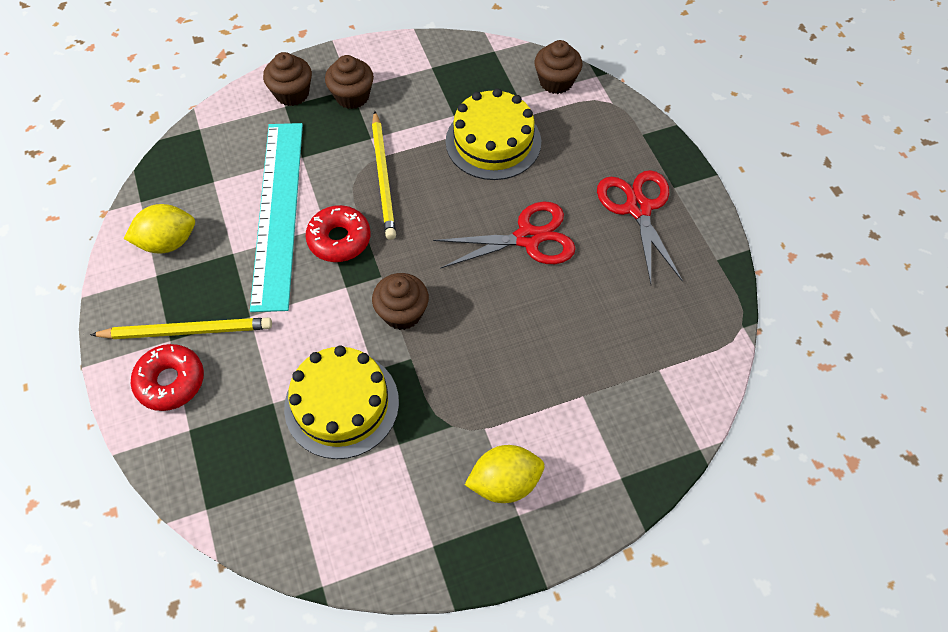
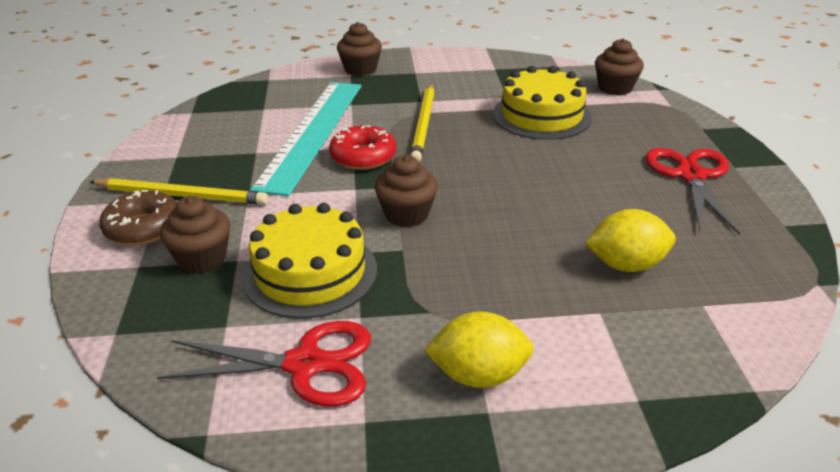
camera: 15 degrees right, 25 degrees down
yellow lemon [124,204,195,254] -> yellow lemon moved to [585,209,676,272]
red donut [131,344,204,411] -> brown donut [99,190,177,245]
brown cupcake [325,55,374,109] -> brown cupcake moved to [160,196,230,273]
red scissors [433,201,576,269] -> red scissors moved to [157,321,371,407]

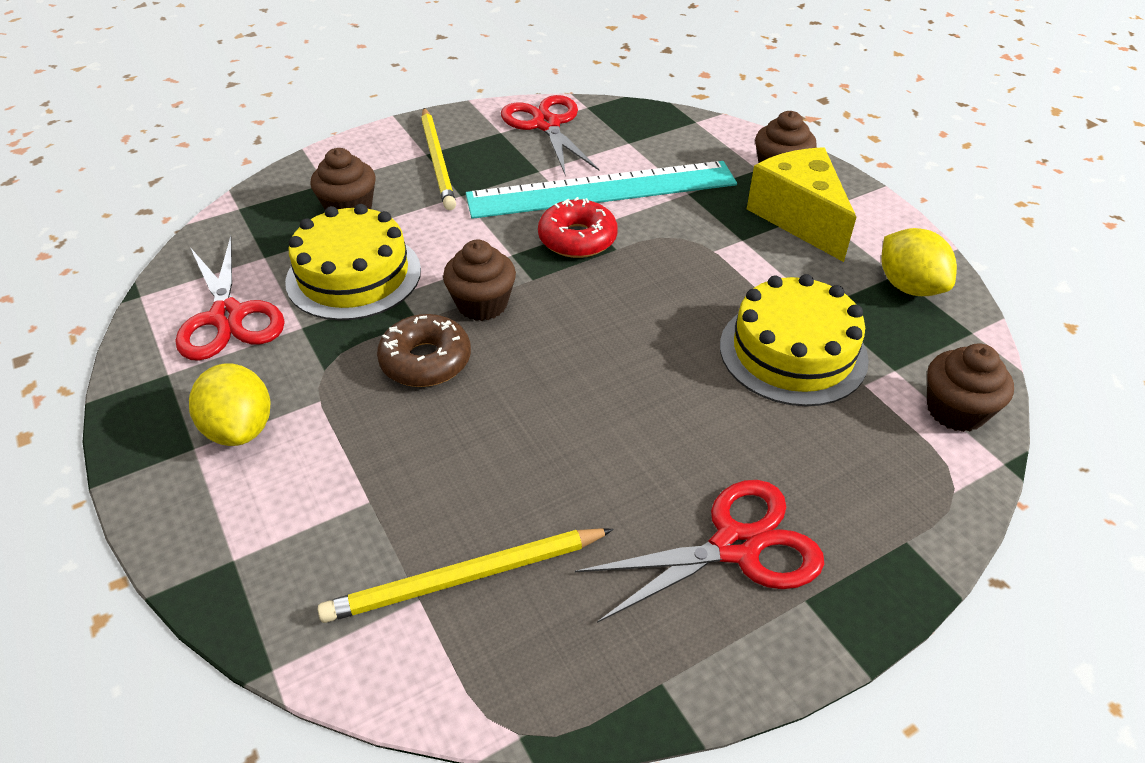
camera: 65 degrees right, 10 degrees up
brown donut [99,190,177,245] -> brown donut moved to [377,314,471,387]
yellow pencil [410,83,435,162] -> yellow pencil moved to [318,528,614,623]
yellow lemon [585,209,676,272] -> yellow lemon moved to [881,228,957,296]
none -> red scissors [501,95,600,174]
none -> yellow cheese [747,147,857,262]

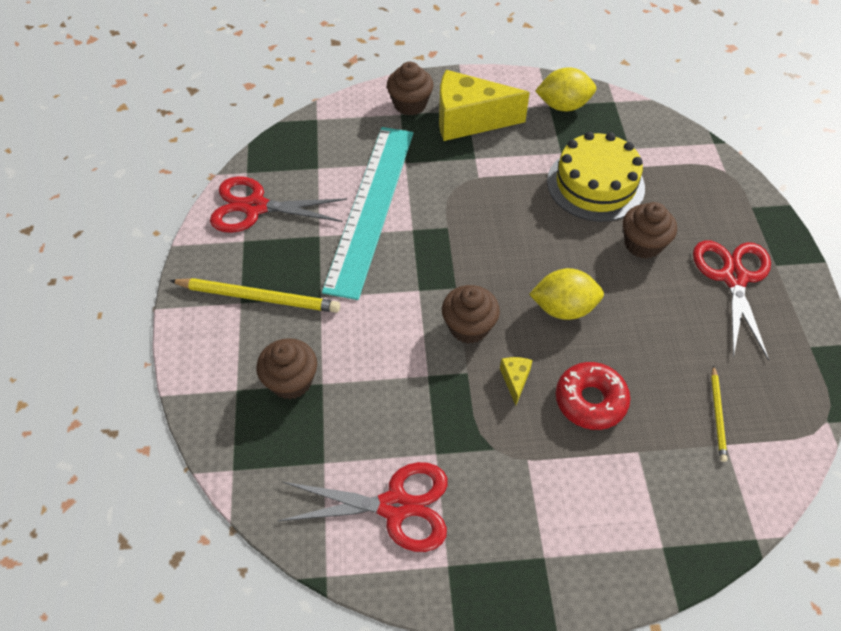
camera: 65 degrees left, 10 degrees up
yellow lemon [189,363,270,446] -> yellow lemon moved to [529,268,604,320]
yellow cake [285,204,421,321] -> none
yellow pencil [318,528,614,623] -> yellow pencil [711,365,727,462], size x0.55
brown donut [377,314,471,387] -> yellow cheese [500,357,533,405]
red donut [538,197,618,258] -> red donut moved to [556,362,630,430]
brown cupcake [927,344,1014,432] -> brown cupcake moved to [623,202,677,259]

